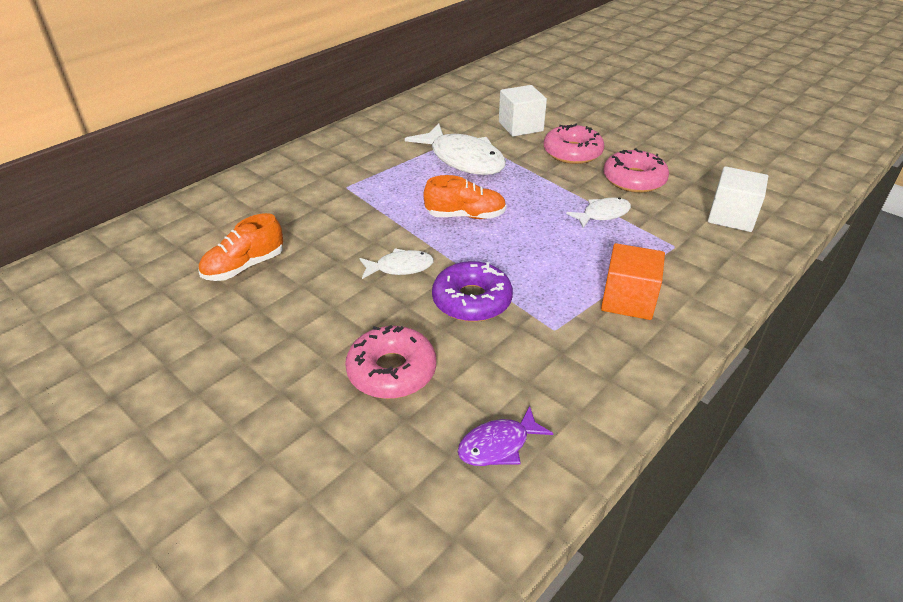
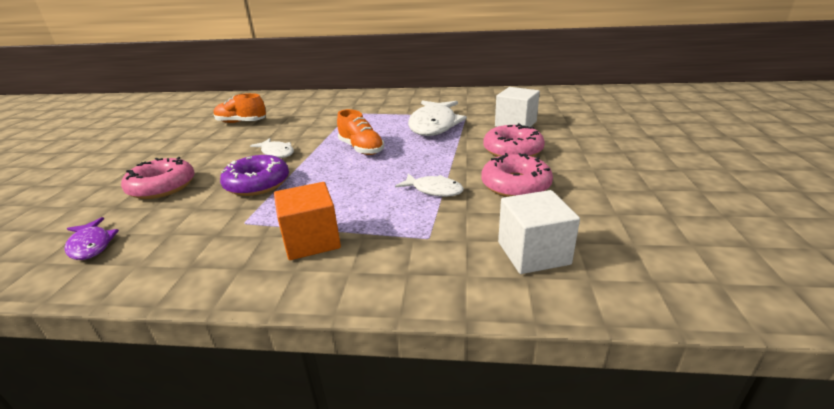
camera: 55 degrees right, 10 degrees down
purple fish [458,406,553,466] -> purple fish turned 150 degrees counterclockwise [64,217,119,260]

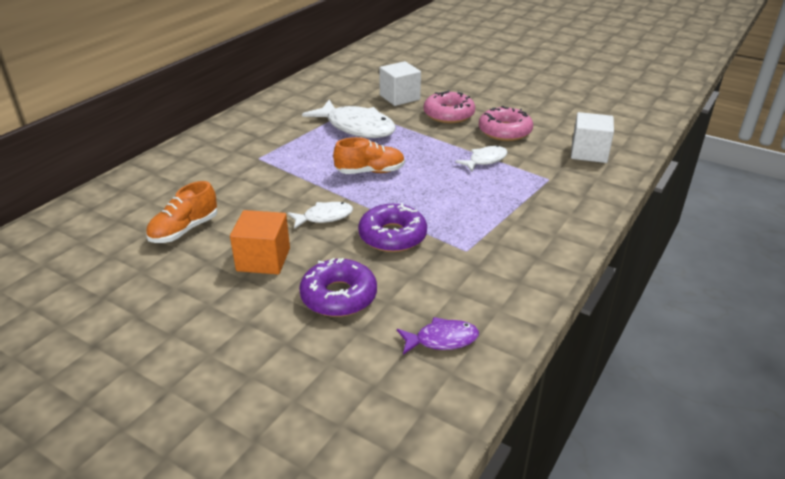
camera: 65 degrees left, 5 degrees up
pink donut [121,157,195,199] -> purple donut [299,258,377,317]
orange cube [274,182,341,260] -> orange cube moved to [230,210,290,274]

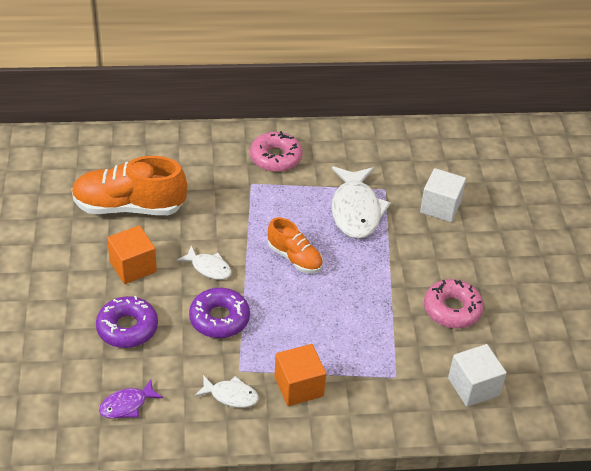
camera: 50 degrees right, 10 degrees up
orange shoe [146,181,217,243] -> orange shoe [72,156,187,215], size x1.74
purple fish [397,317,479,355] -> purple fish turned 105 degrees clockwise [99,379,163,419]
pink donut [424,90,475,123] -> pink donut moved to [250,131,303,172]
white fish [455,145,507,172] -> white fish moved to [195,375,259,408]
none -> orange cube [274,344,326,406]

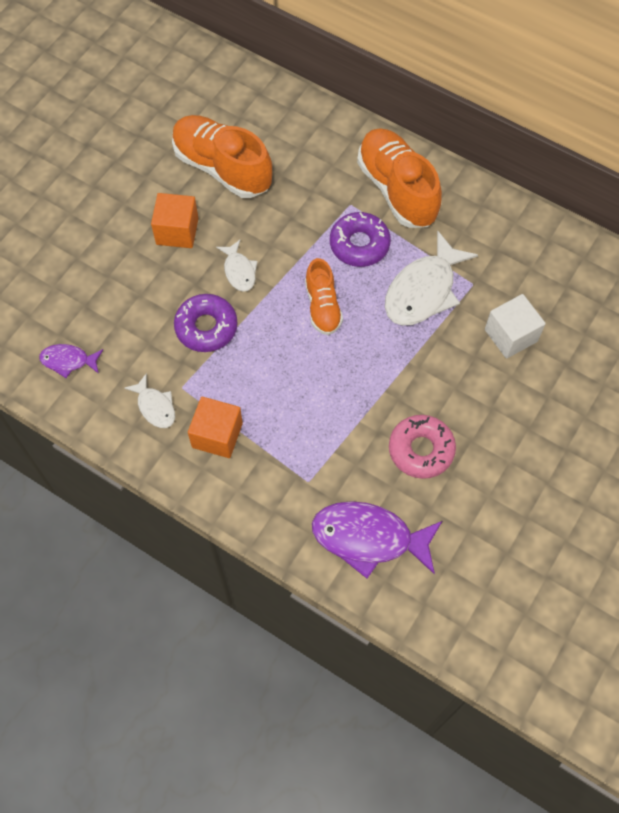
camera: 40 degrees right, 20 degrees up
purple donut [96,296,158,348] -> purple donut moved to [330,212,391,267]
pink donut [250,131,303,172] -> orange shoe [357,129,442,228]
white cube [448,344,507,407] -> purple fish [312,501,442,578]

